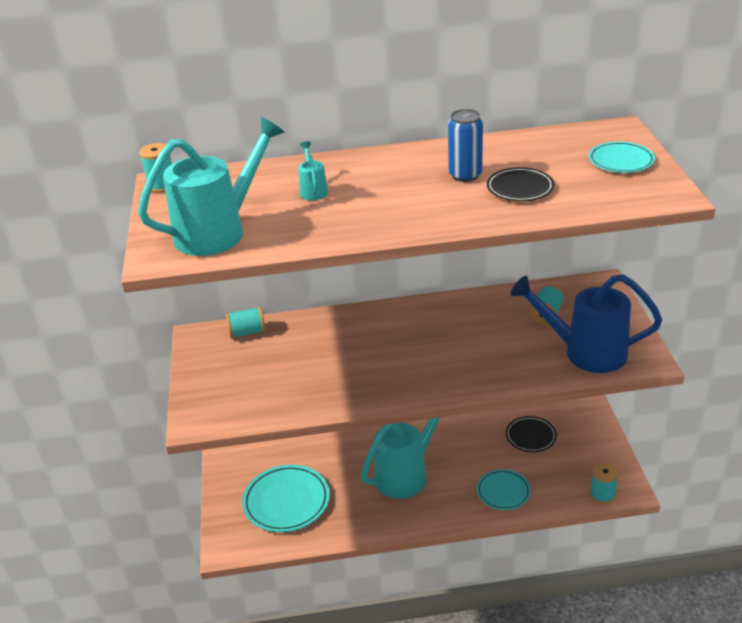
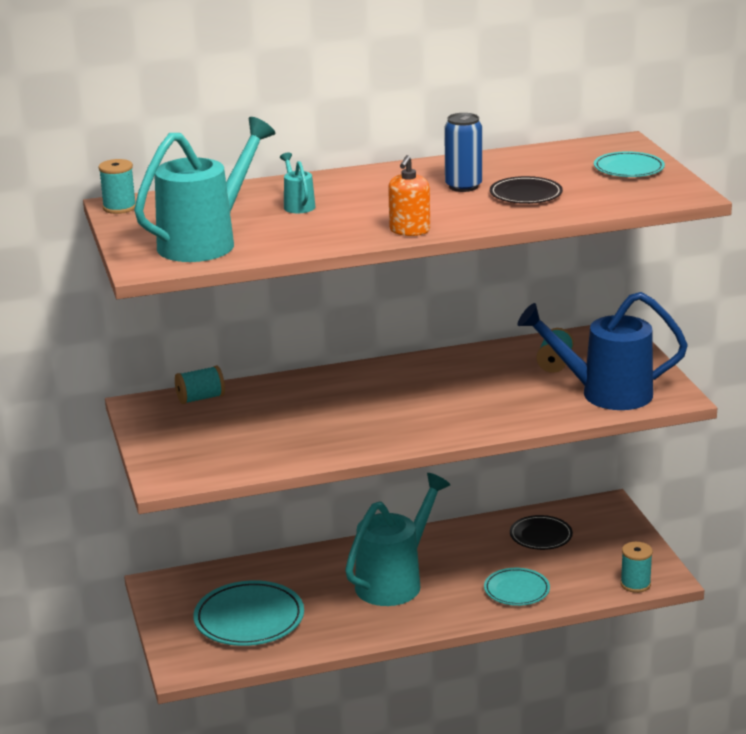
camera: 10 degrees left, 10 degrees down
none -> orange soap dispenser [388,155,430,236]

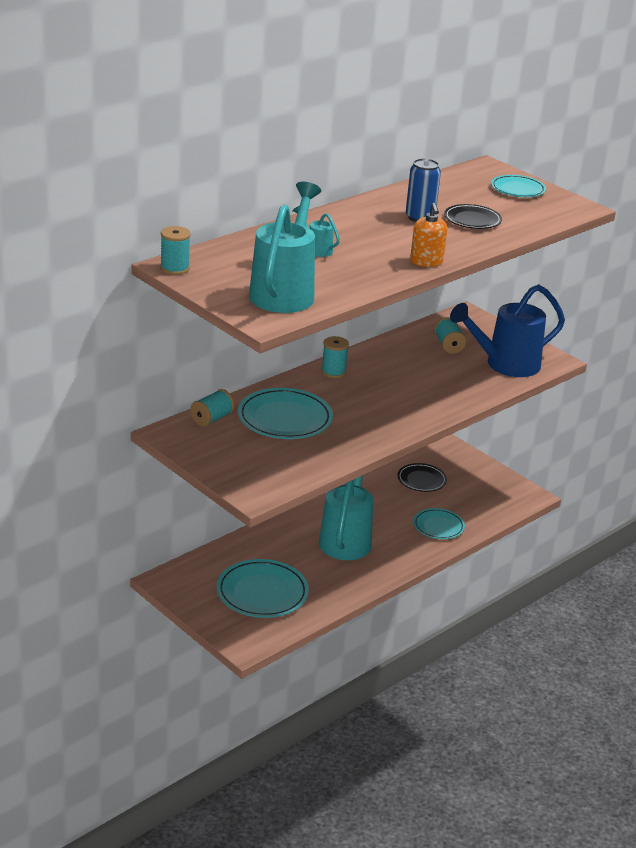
camera: 30 degrees left, 5 degrees up
turquoise spool [620,542,653,593] -> turquoise spool moved to [321,336,349,378]
none -> turquoise plate [238,388,333,439]

